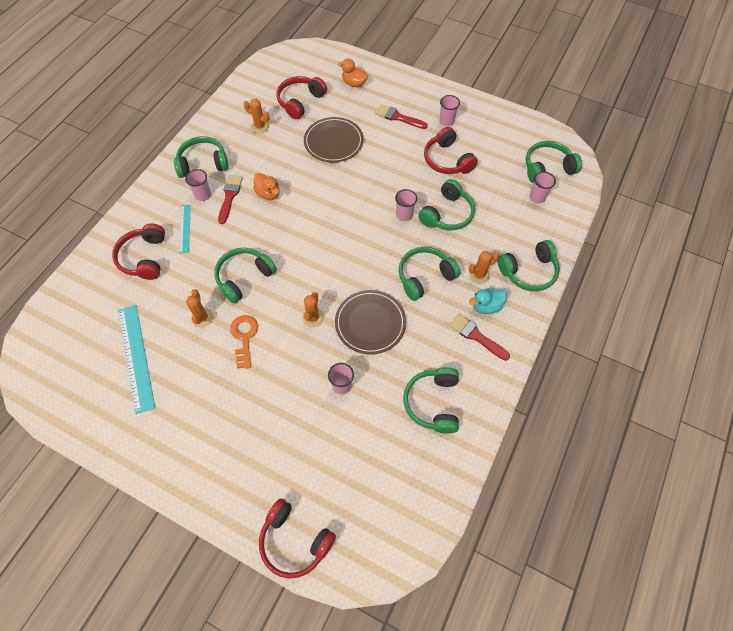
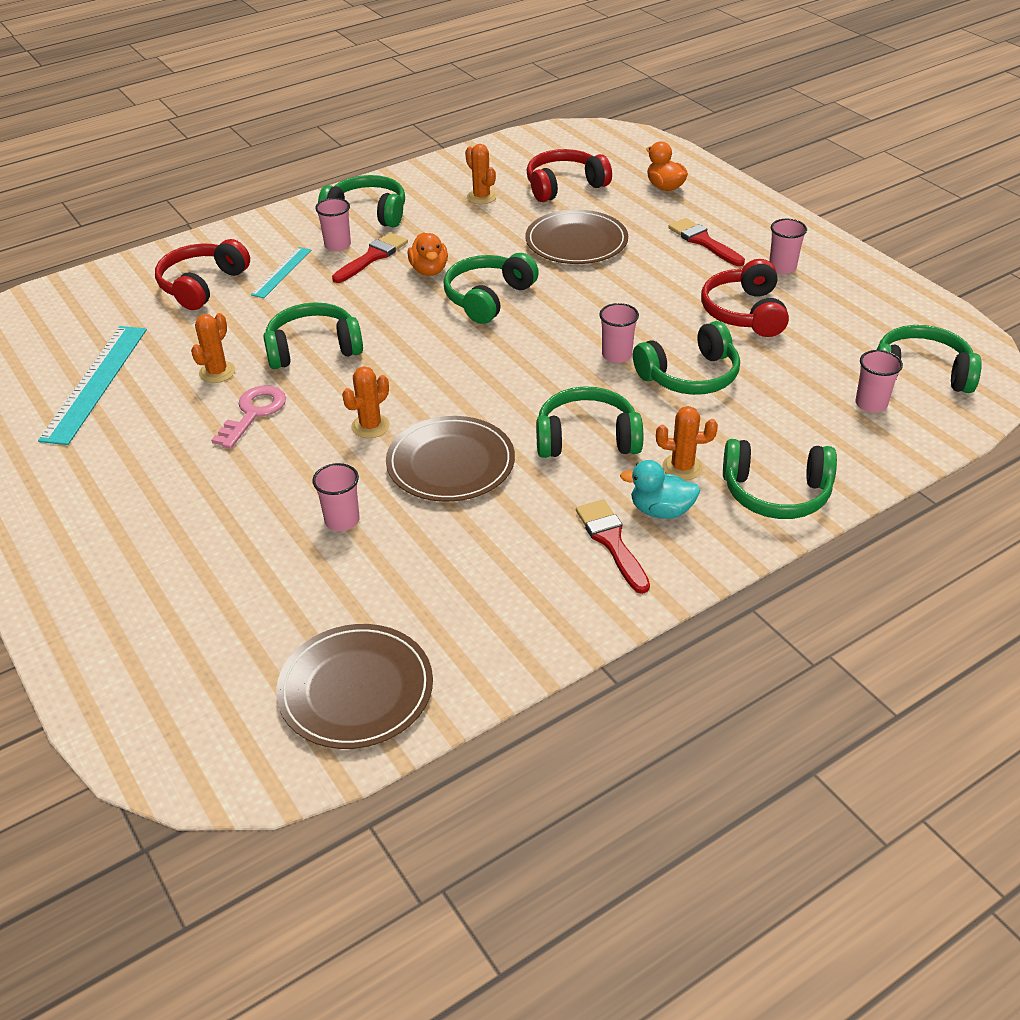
camera: 30 degrees right, 20 degrees down
orange key [230,315,258,369] -> pink key [211,385,286,449]
red headphones [259,498,336,579] -> none
green headphones [403,367,459,434] -> green headphones moved to [444,253,539,324]
none -> brown plate [276,624,433,749]

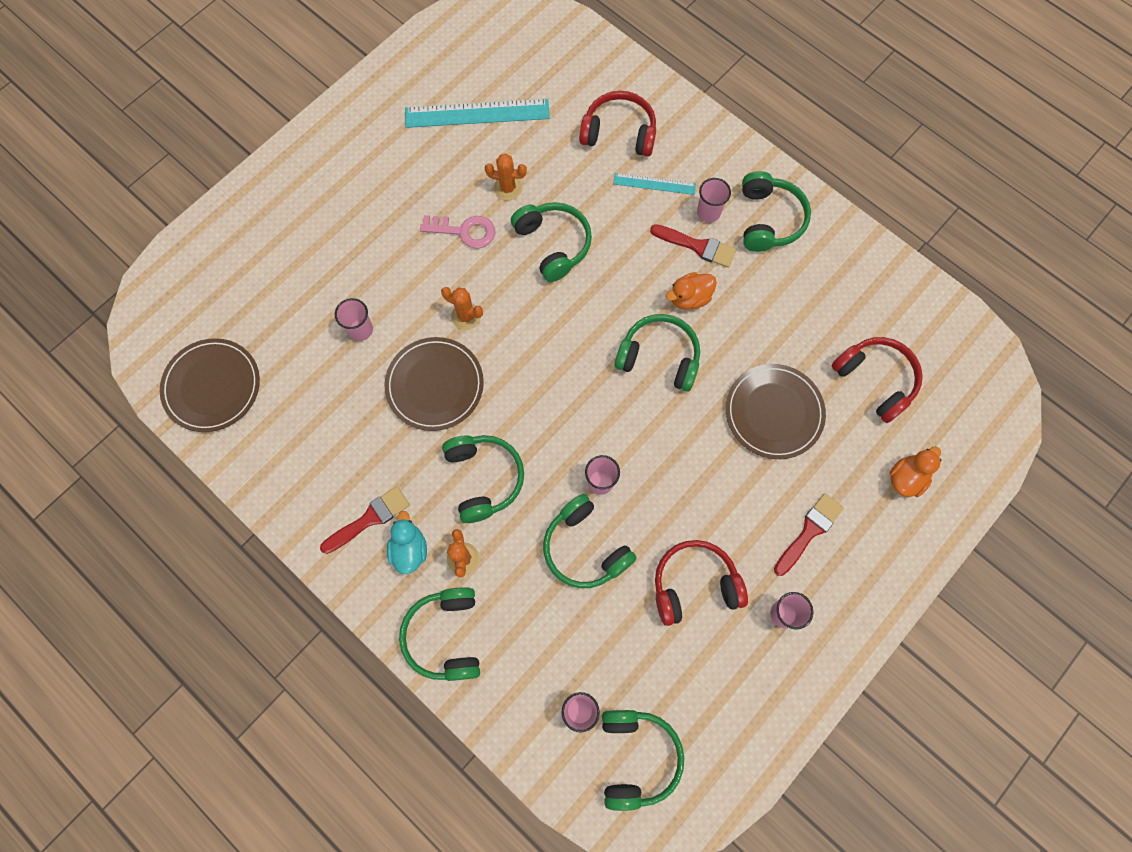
camera: 75 degrees right, 30 degrees up
orange cactus [465,144,497,204] -> none

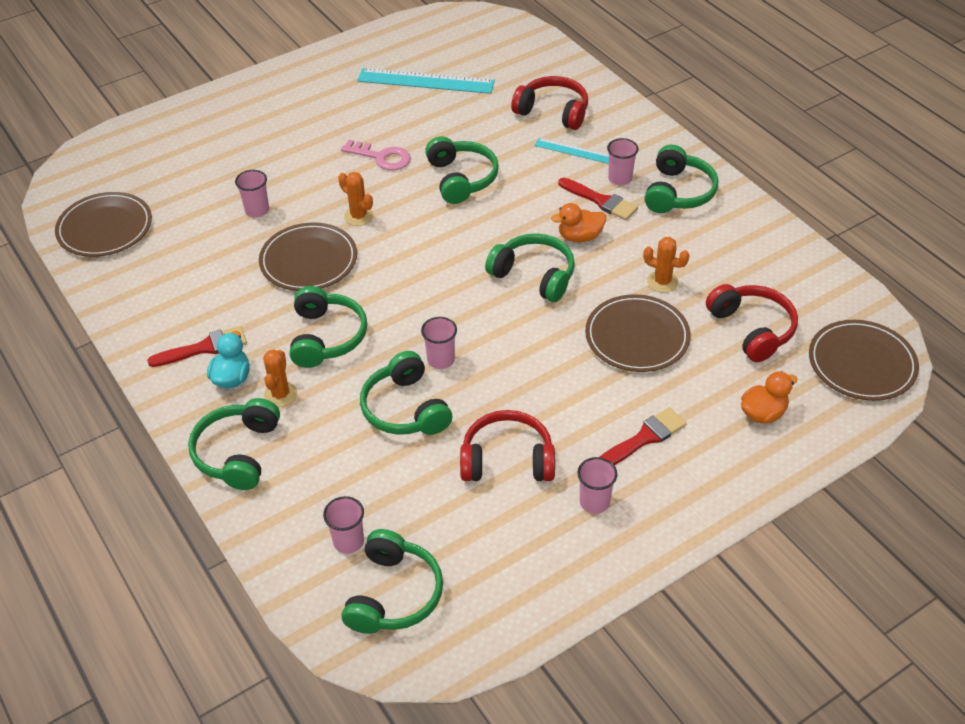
camera: 15 degrees right, 25 degrees down
orange cactus [485,154,527,201] -> orange cactus moved to [643,237,690,293]
none -> brown plate [809,320,919,401]

